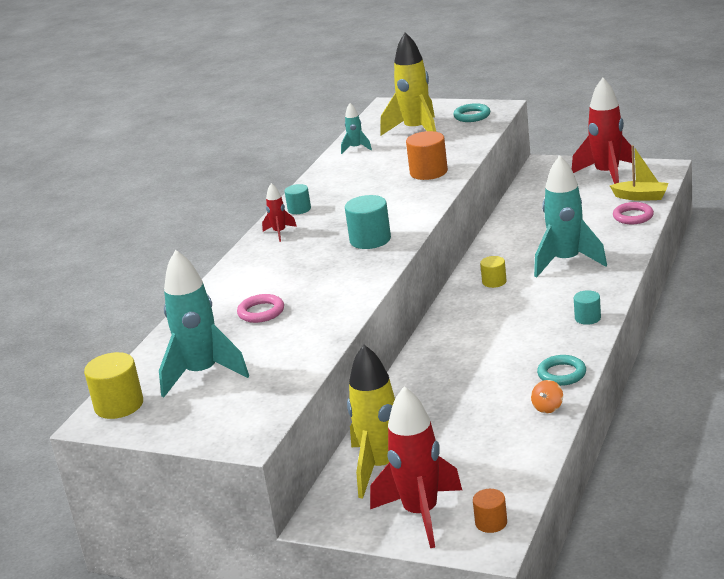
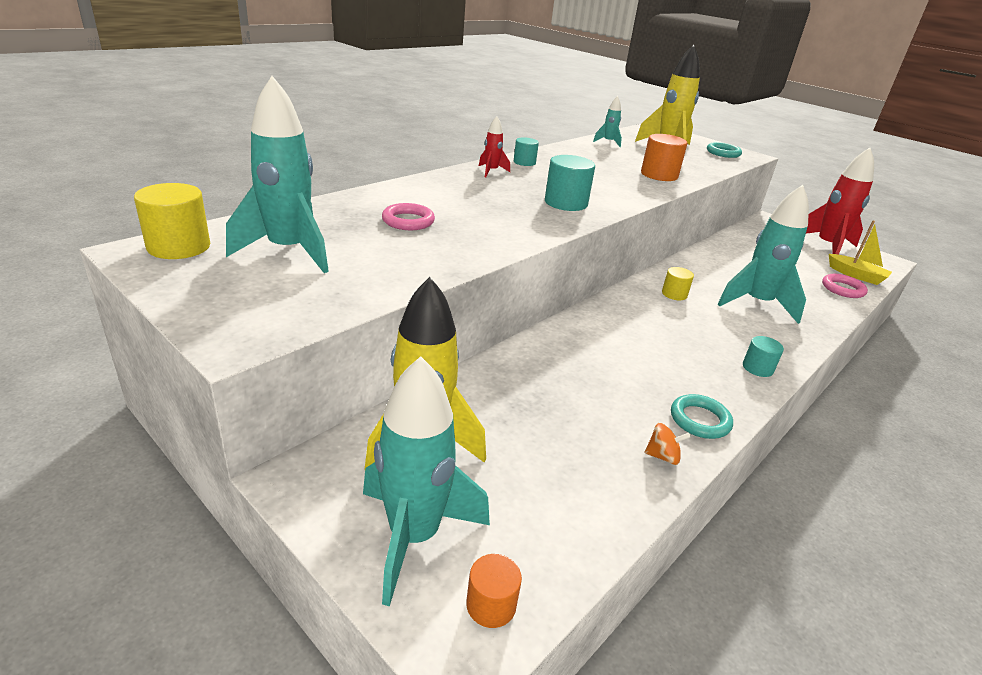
camera: 15 degrees right, 5 degrees up
red rocket [370,386,462,548] -> turquoise rocket [363,356,490,606]
orange spinning top [531,380,563,413] -> orange spinning top turned 135 degrees counterclockwise [644,423,691,465]

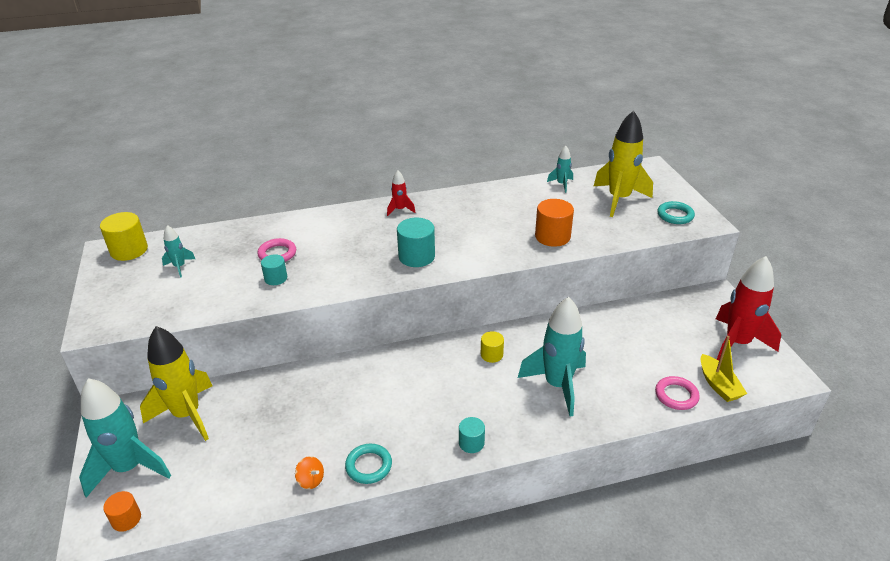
camera: 35 degrees right, 5 degrees up
turquoise rocket [226,76,329,273] -> turquoise rocket [162,225,195,278], size x0.47
turquoise cylinder [514,137,539,166] -> turquoise cylinder moved to [261,254,287,285]

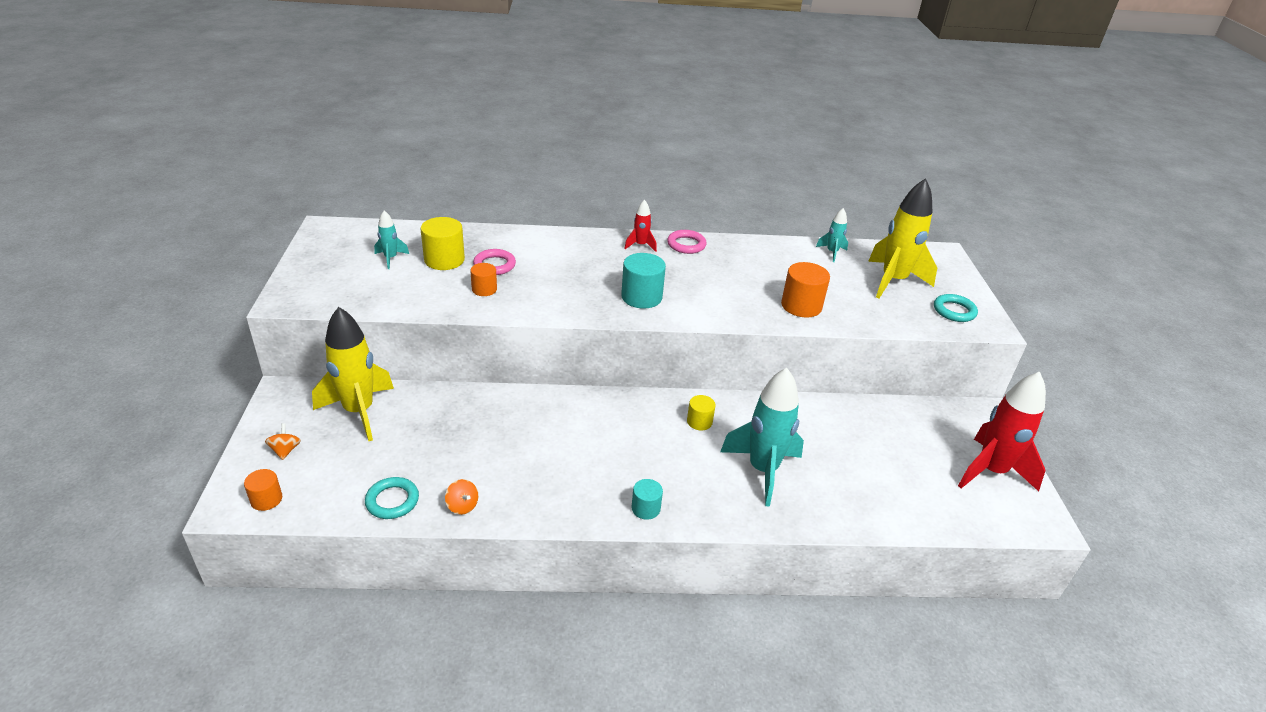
camera: 10 degrees right, 0 degrees up
turquoise rocket [79,378,171,498] -> orange spinning top [265,423,301,460]
yellow cylinder [100,212,148,261] -> yellow cylinder moved to [421,217,465,270]
turquoise cylinder [261,254,287,285] -> orange cylinder [470,263,497,296]
turquoise ring [345,444,392,484] -> turquoise ring moved to [365,477,419,519]
pink ring [655,376,700,410] -> pink ring moved to [667,230,707,254]
yellow boat [701,336,747,402] -> none

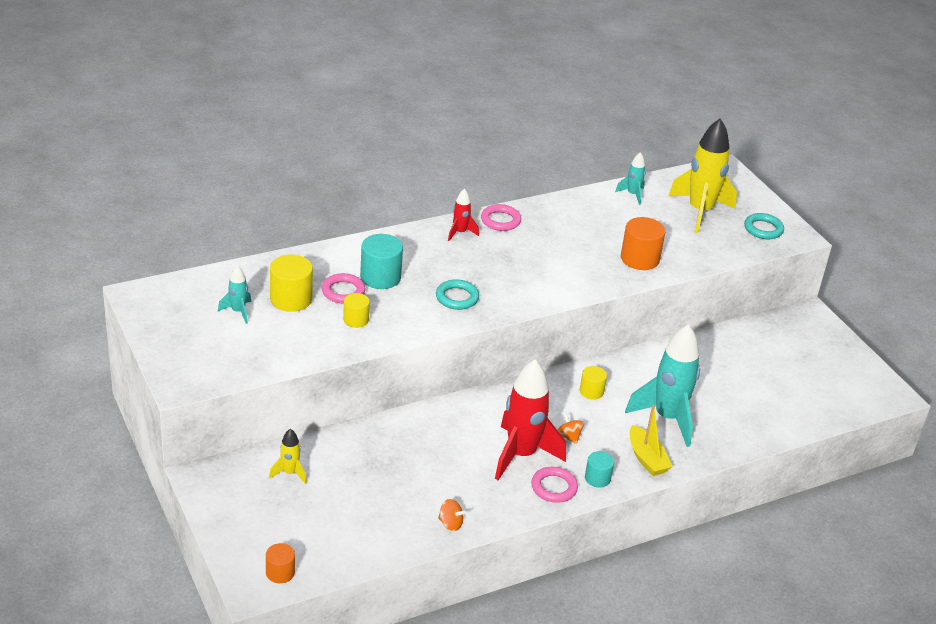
camera: 25 degrees left, 0 degrees up
orange spinning top [265,423,301,460] -> orange spinning top moved to [558,413,584,444]
yellow rocket [312,307,394,441] -> yellow rocket [269,429,307,484], size x0.47
turquoise ring [365,477,419,519] -> turquoise ring moved to [436,279,479,310]
orange cylinder [470,263,497,296] -> yellow cylinder [343,293,370,328]
turquoise cylinder [621,253,666,309] -> turquoise cylinder moved to [360,234,403,289]
red rocket [958,372,1046,492] -> red rocket moved to [495,359,566,480]
none -> pink ring [531,467,578,503]
none -> yellow boat [630,405,673,476]

